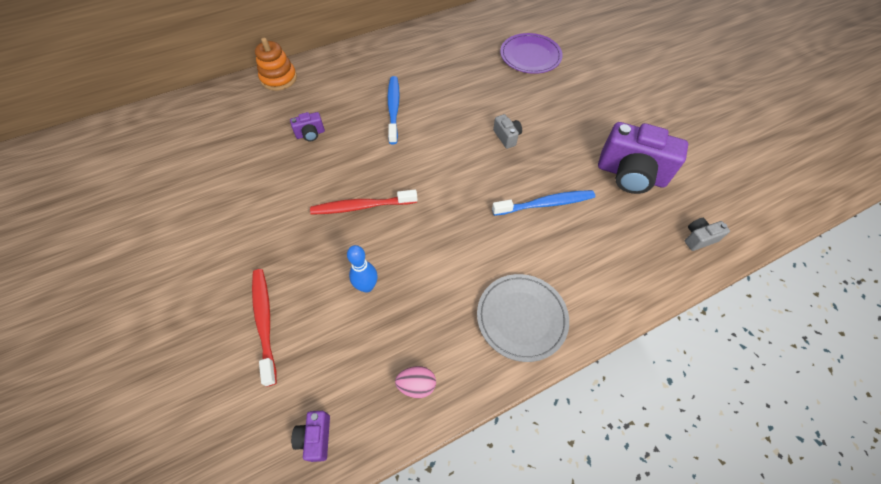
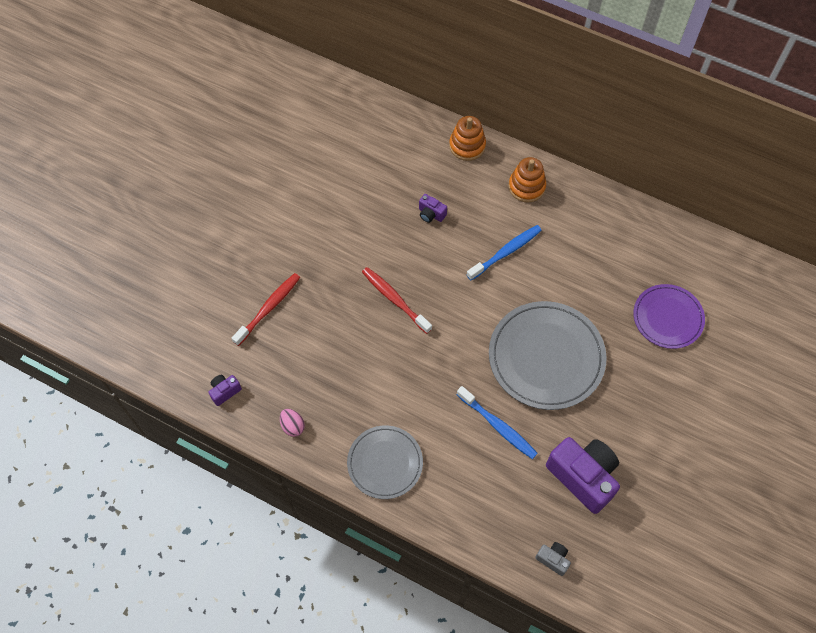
camera: 55 degrees right, 5 degrees up
blue bowling pin [347,245,378,293] -> none
grey camera [493,114,522,149] -> grey plate [489,301,607,410]
purple camera [598,122,688,194] -> purple camera turned 150 degrees clockwise [546,437,620,514]
none -> orange stacking toy [508,157,546,202]

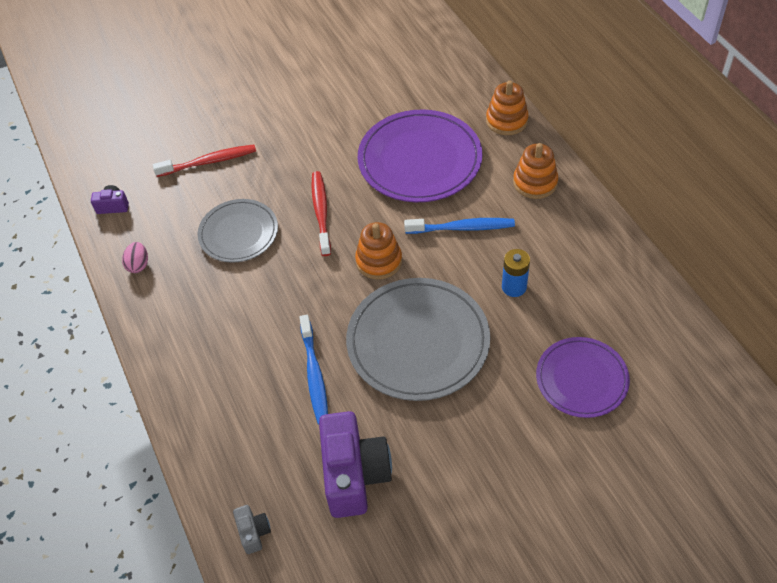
camera: 40 degrees right, 10 degrees down
grey plate [347,426,423,499] -> grey plate moved to [197,199,278,263]
purple camera [419,194,447,223] -> purple plate [358,109,482,202]
none -> orange stacking toy [355,222,402,280]
none -> blue battery [502,249,530,297]

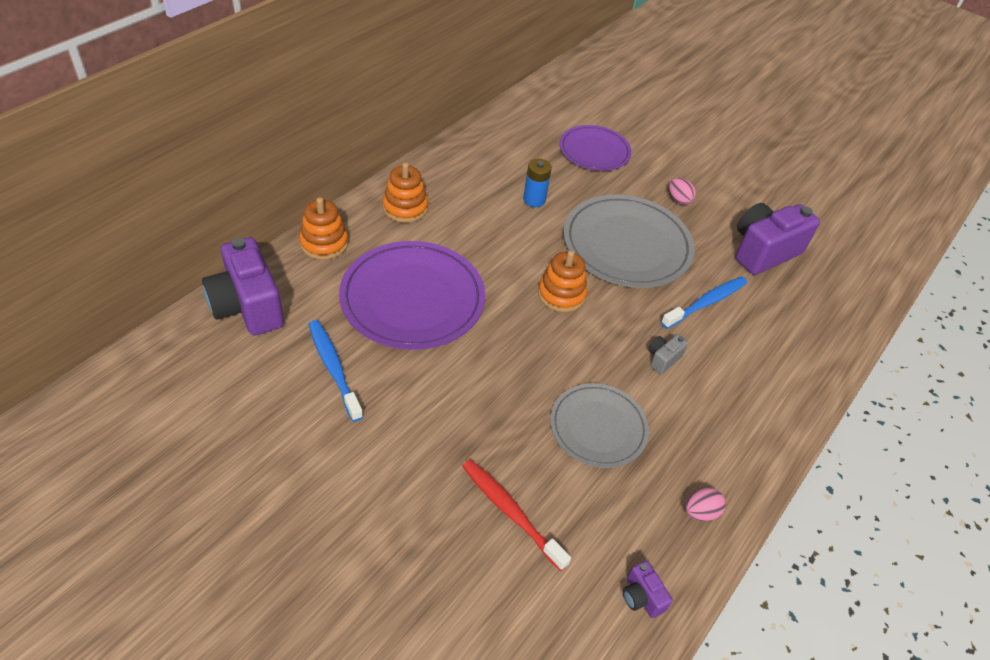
camera: 125 degrees left, 5 degrees down
grey camera [233,505,271,554] -> grey camera moved to [648,334,688,374]
red toothbrush [311,171,331,256] -> none
blue toothbrush [404,218,515,234] -> blue toothbrush moved to [308,320,363,422]
none -> purple camera [202,237,284,335]
none -> pink egg [669,178,696,205]

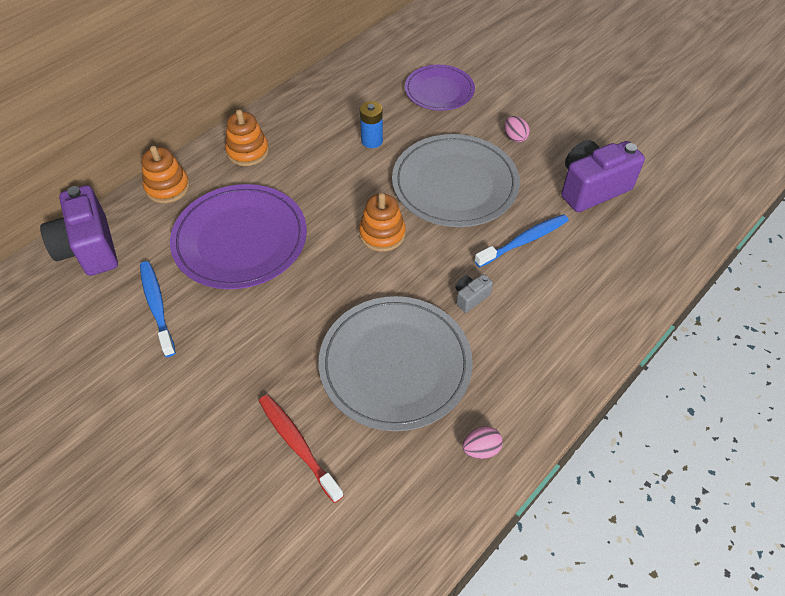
camera: 10 degrees right, 5 degrees up
grey plate [550,383,649,468] -> grey plate [319,296,473,431], size x1.62
purple camera [623,560,673,618] -> none

